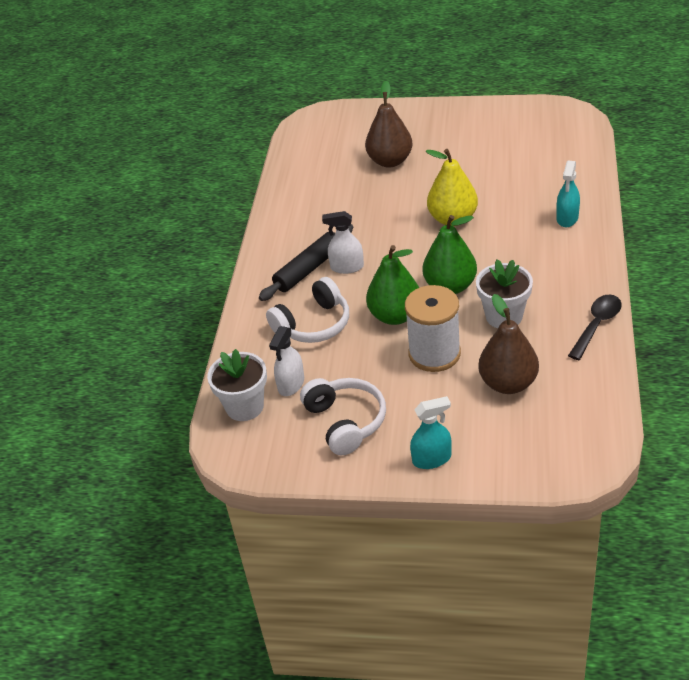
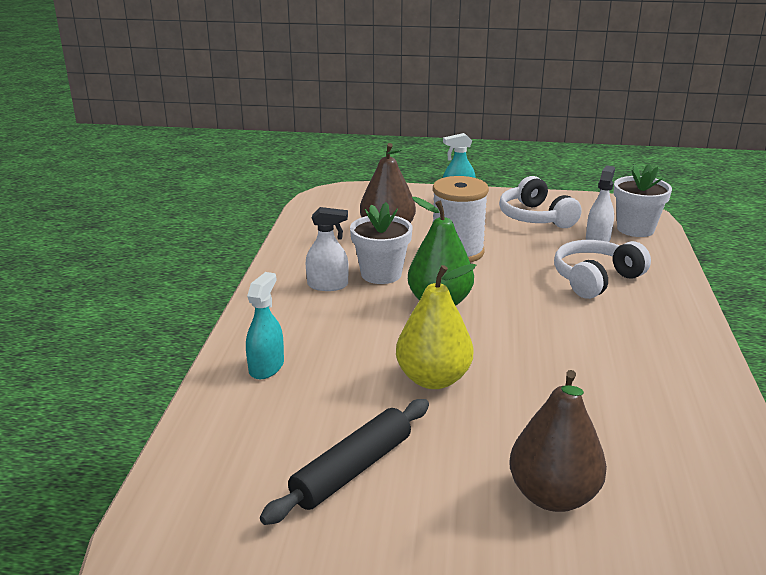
camera: 175 degrees right, 15 degrees down
black rolling pin [259,224,353,301] -> black rolling pin moved to [260,399,429,525]
white spray bottle [322,211,364,274] -> white spray bottle moved to [306,207,349,291]
green pear [366,245,419,325] -> none
black spoon [568,294,622,360] -> none

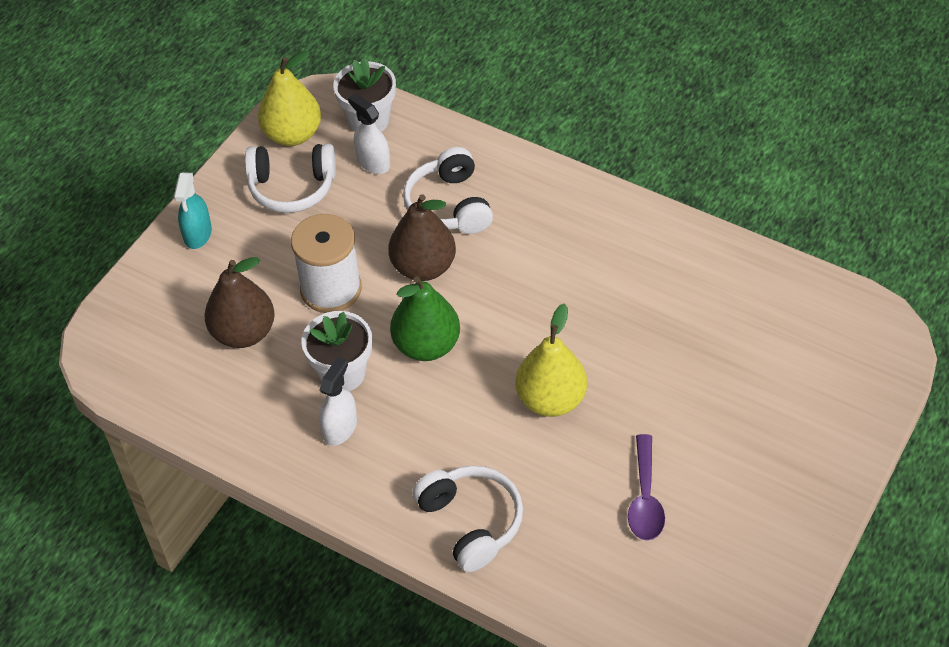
camera: 65 degrees left, 25 degrees up
turquoise spray bottle [246,272,284,380] -> white headphones [412,466,523,572]
black rolling pin [260,399,429,525] -> purple spoon [628,434,665,540]
brown pear [509,370,607,512] -> brown pear moved to [388,194,456,281]
none -> yellow pear [258,51,321,146]

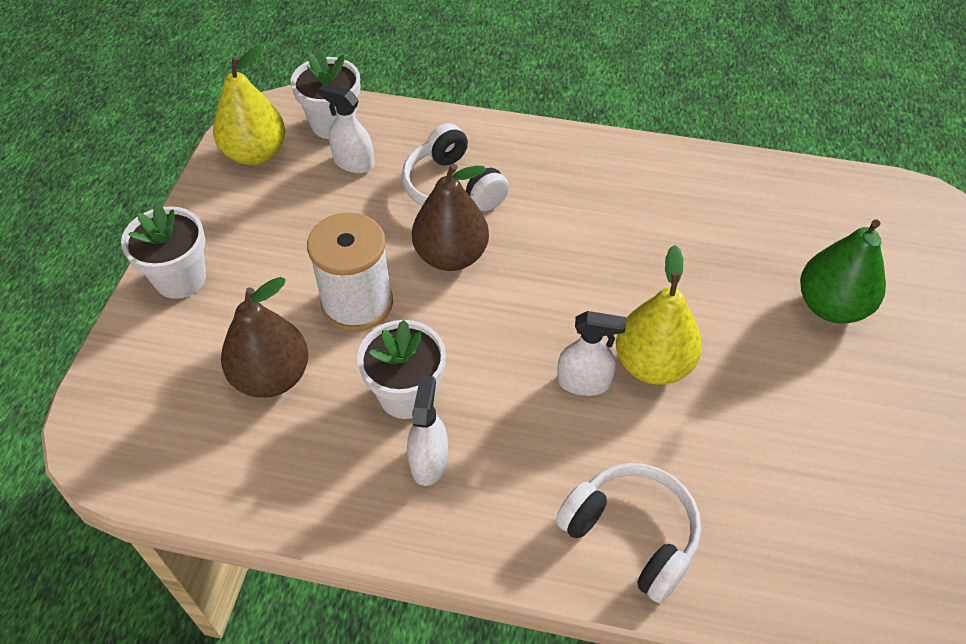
camera: 20 degrees left, 0 degrees up
turquoise spray bottle [174,172,212,249] -> white flower pot [121,202,206,299]
white headphones [245,144,336,213] -> none
green pear [390,276,460,361] -> green pear moved to [800,220,886,324]
purple spoon [628,434,665,540] -> none
none -> white spray bottle [557,311,626,396]

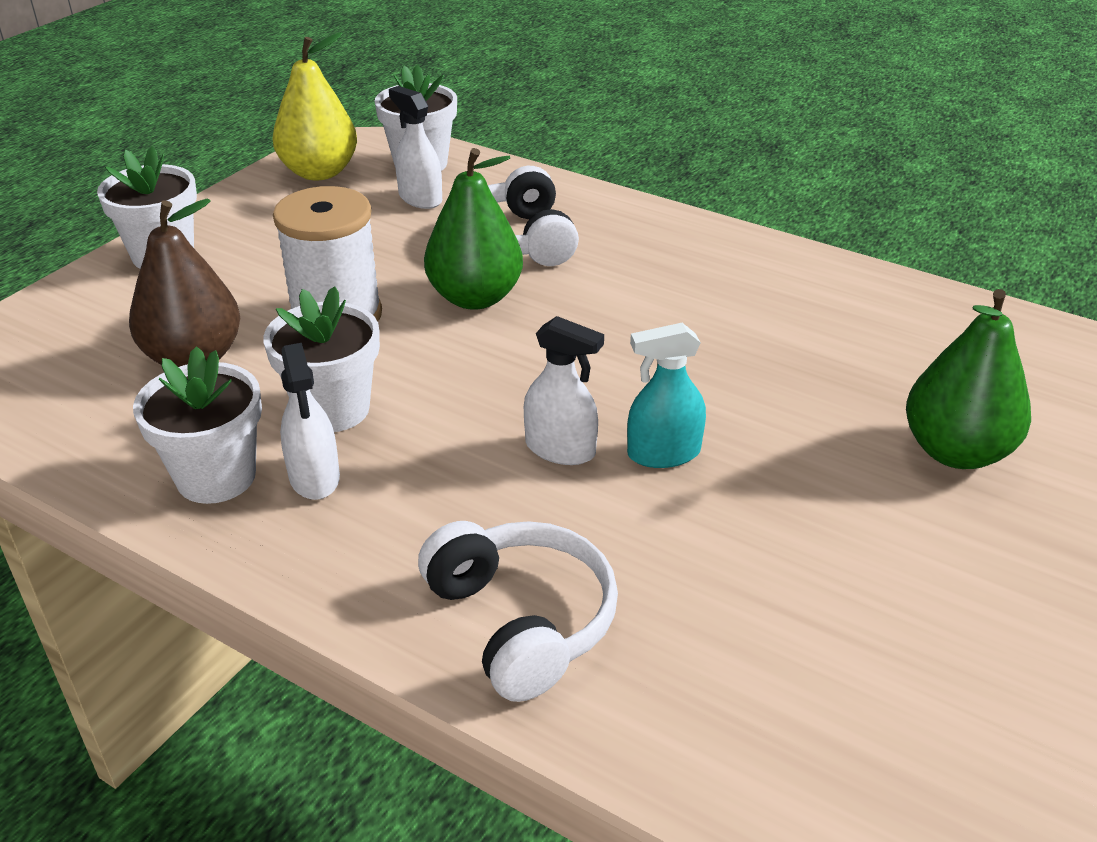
camera: 20 degrees right, 15 degrees down
white spray bottle [407,375,448,486] -> white spray bottle turned 135 degrees clockwise [280,343,340,500]
brown pear [412,164,489,271] -> green pear [424,148,523,310]
yellow pear [616,245,702,385] -> turquoise spray bottle [627,323,706,468]
none -> white flower pot [133,346,262,504]

